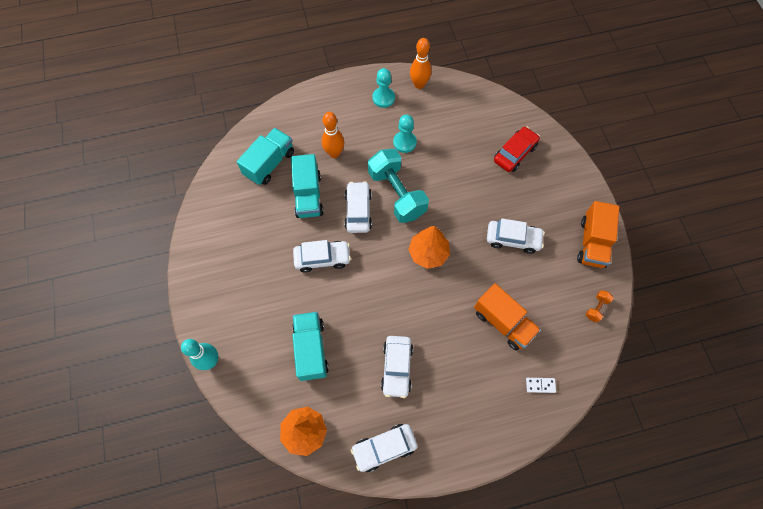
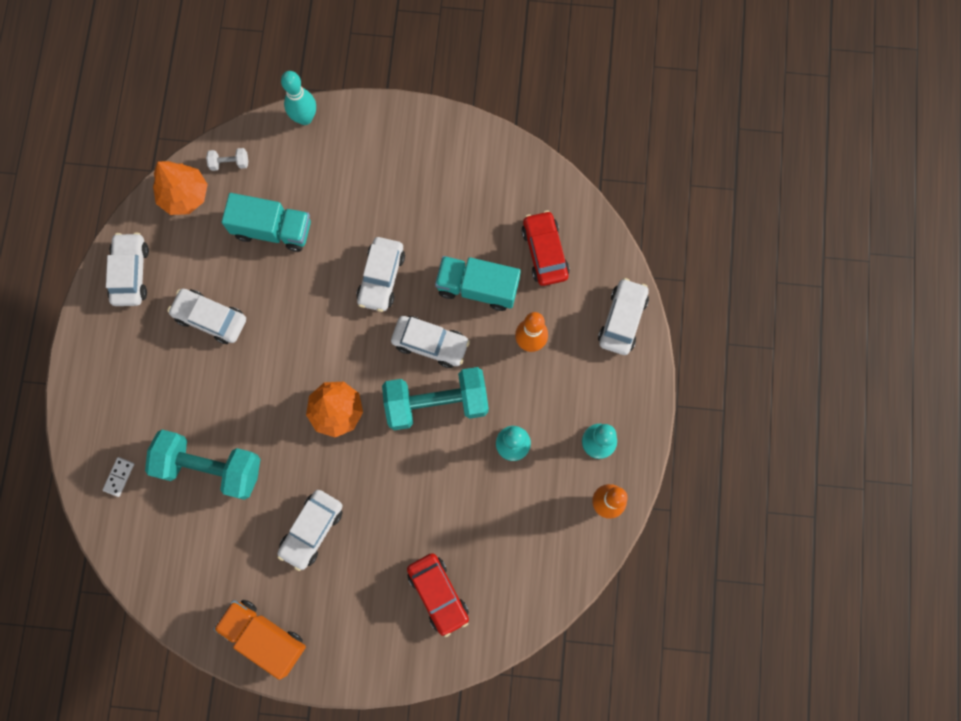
camera: 110 degrees right, 10 degrees up
turquoise truck [237,128,294,185] -> red car [521,210,570,286]
orange truck [474,283,541,351] -> turquoise dumbbell [145,430,261,500]
orange dumbbell [585,290,613,323] -> none
none -> white dumbbell [206,148,248,171]
none -> white car [598,278,649,355]

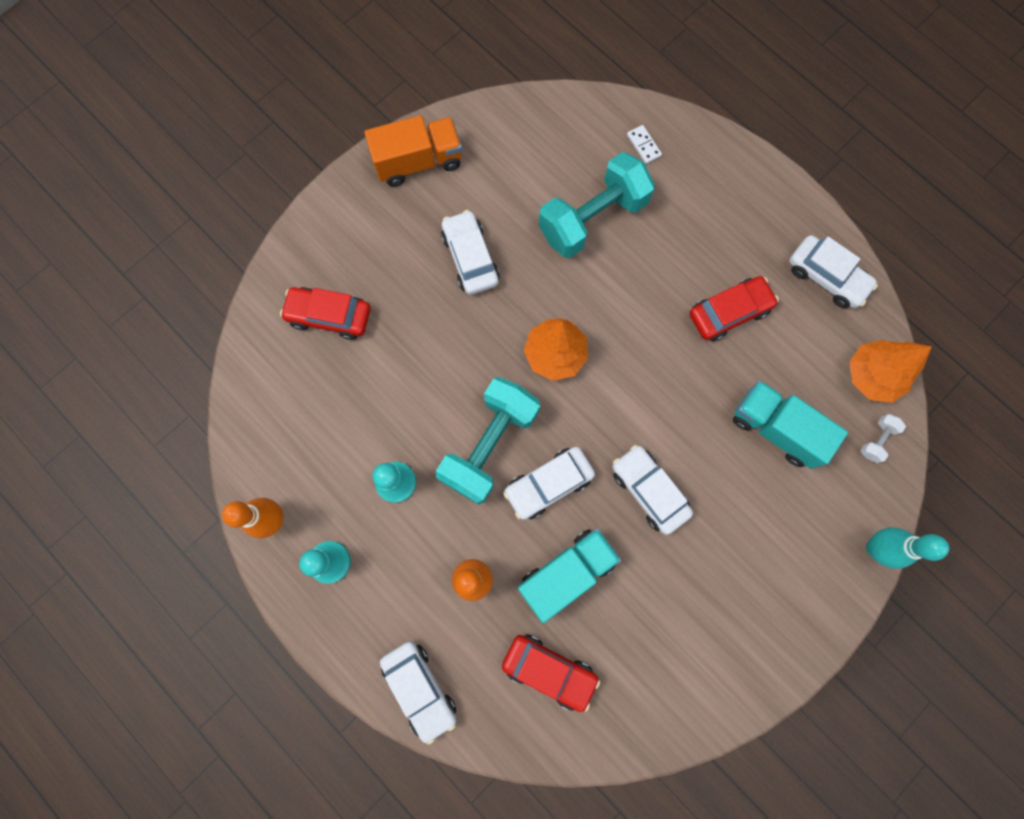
camera: 130 degrees right, 0 degrees up
white car [167,289,246,344] -> red car [689,276,779,341]
turquoise truck [222,193,311,252] -> turquoise truck turned 75 degrees clockwise [733,380,848,469]

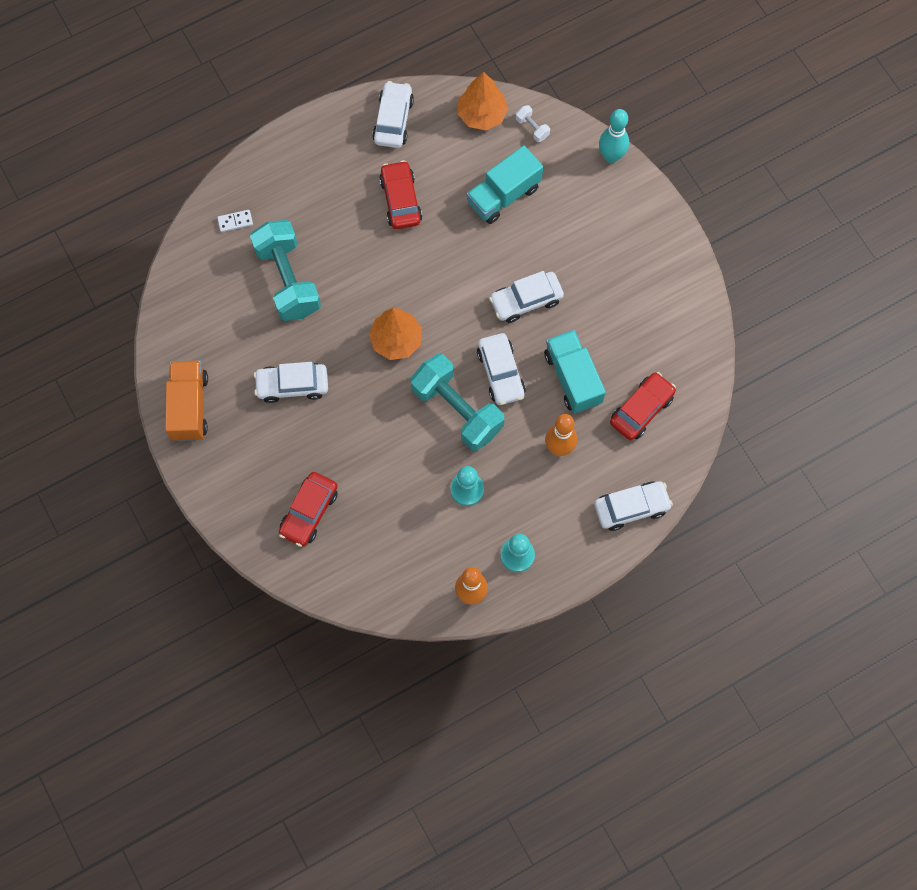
camera: 75 degrees left, 5 degrees down
white car [789,235,878,308] -> white car turned 45 degrees counterclockwise [372,81,414,148]

